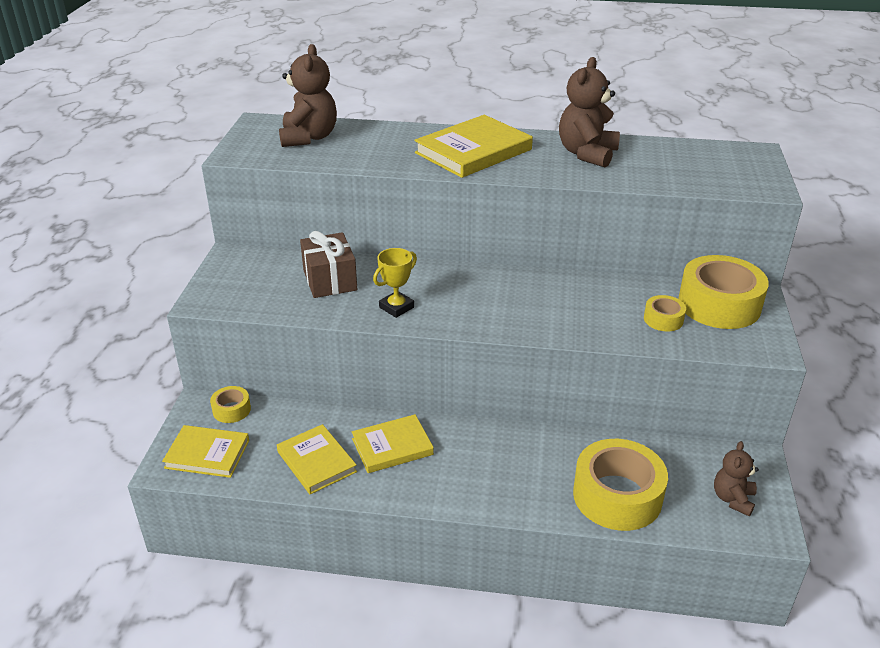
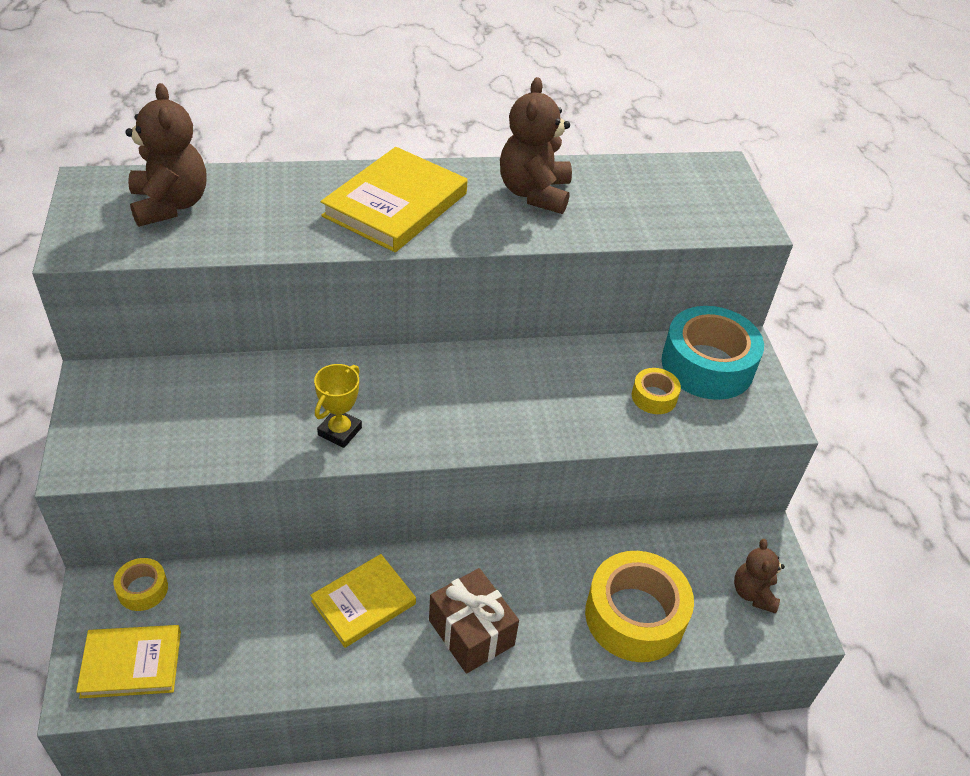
camera: 20 degrees left, 10 degrees up
yellow book [277,424,357,494] -> none
brown gift [300,231,357,298] -> brown gift moved to [429,568,519,674]
yellow tape [678,255,769,329] -> turquoise tape [662,306,764,400]

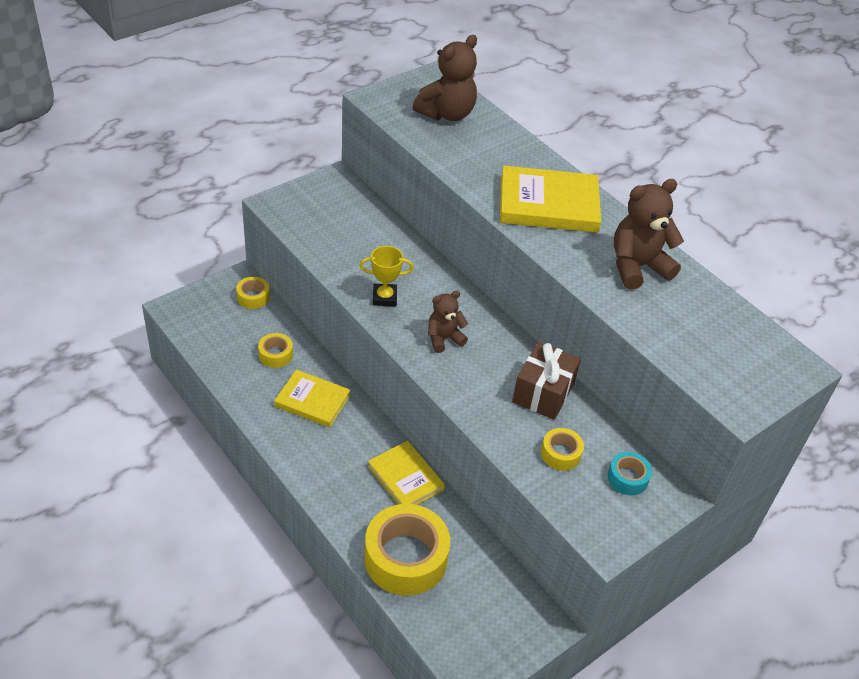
camera: 60 degrees right, 0 degrees up
yellow book [76,625,181,698] -> yellow book moved to [368,440,445,505]
brown gift [429,568,519,674] -> brown gift moved to [512,341,581,420]
turquoise tape [662,306,764,400] -> turquoise tape [608,452,652,495], size x0.48
brown teddy bear [734,539,785,614] -> brown teddy bear moved to [428,291,468,353]
none -> yellow tape [258,333,293,368]

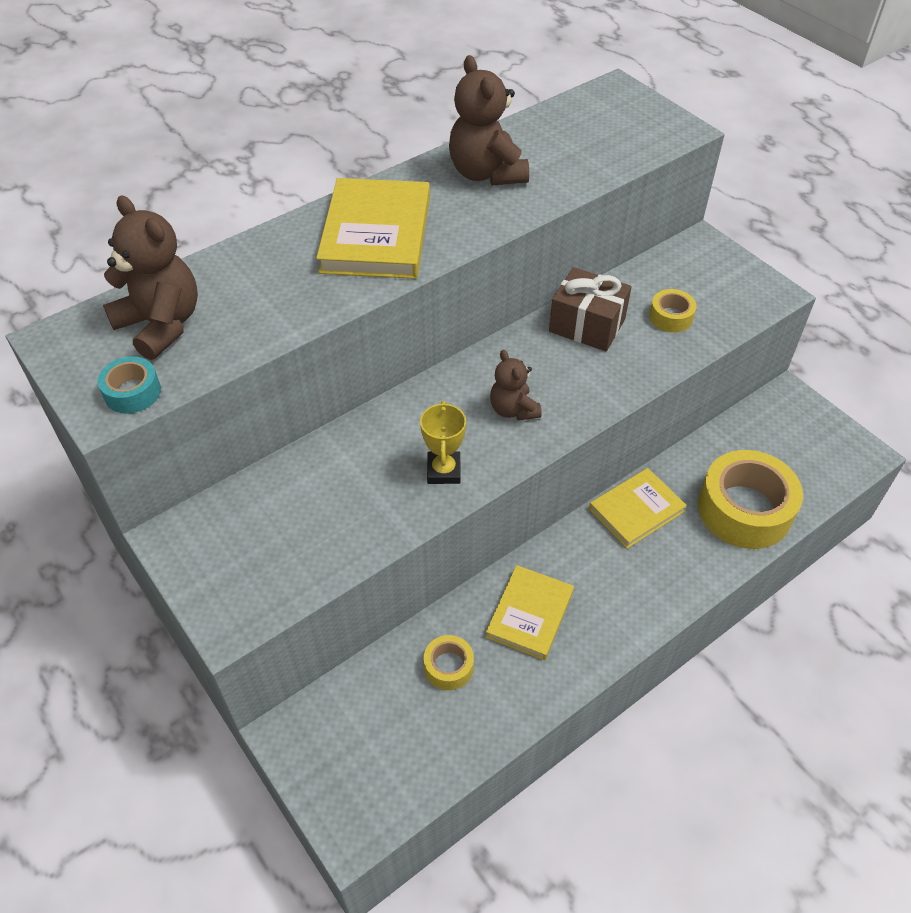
camera: 85 degrees left, 5 degrees up
yellow tape [236,277,270,309] -> none
turquoise tape [608,452,652,495] -> turquoise tape moved to [97,356,161,414]

